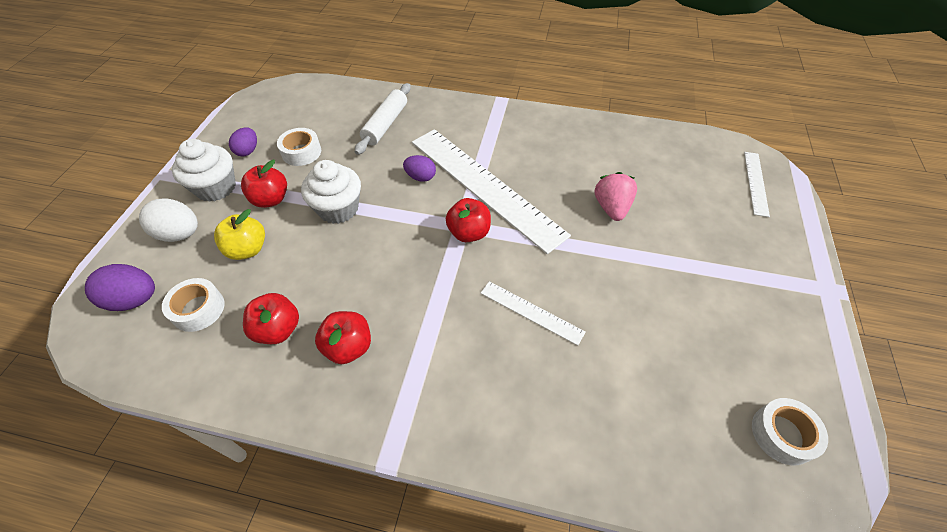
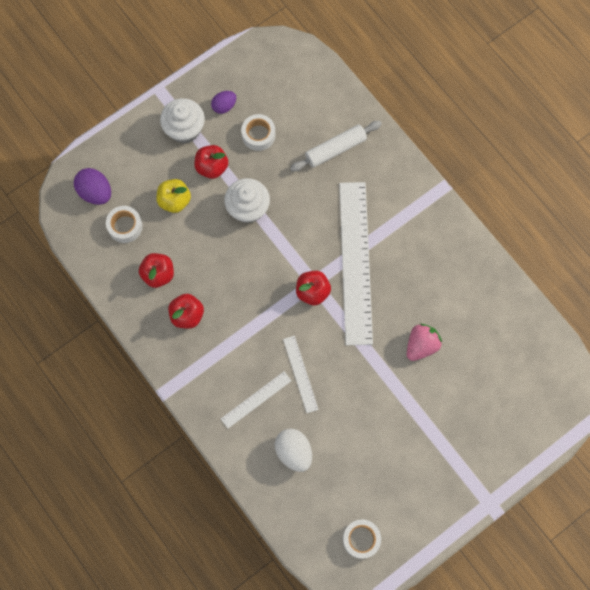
camera: 40 degrees right, 20 degrees up
white egg [139,198,198,242] -> white egg moved to [275,429,312,472]
purple egg [403,155,436,182] -> none
white ruler [744,152,770,217] -> white ruler moved to [221,371,291,428]

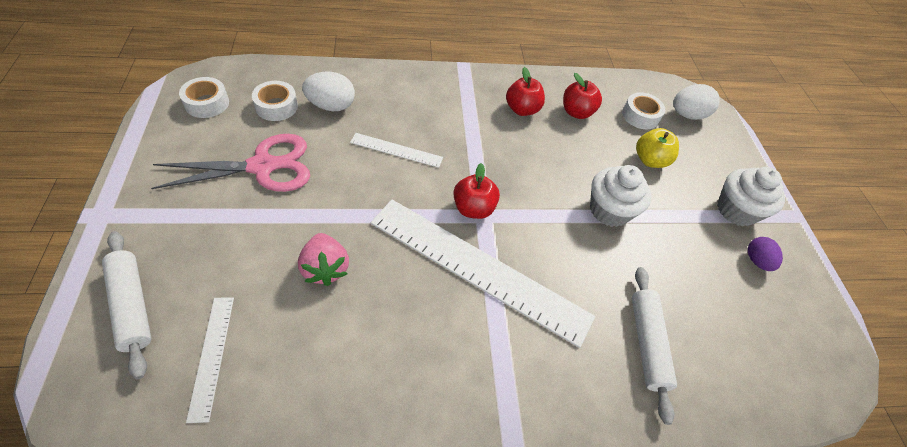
camera: 115 degrees right, 20 degrees down
purple egg [74,168,111,205] -> white egg [673,84,720,120]
red apple [194,145,228,179] -> none
white ruler [221,371,291,428] -> white ruler moved to [186,297,234,423]
white tape [241,114,275,151] -> white tape moved to [252,81,298,121]
none -> white rolling pin [102,231,151,379]
none -> pink scissors [151,134,310,192]

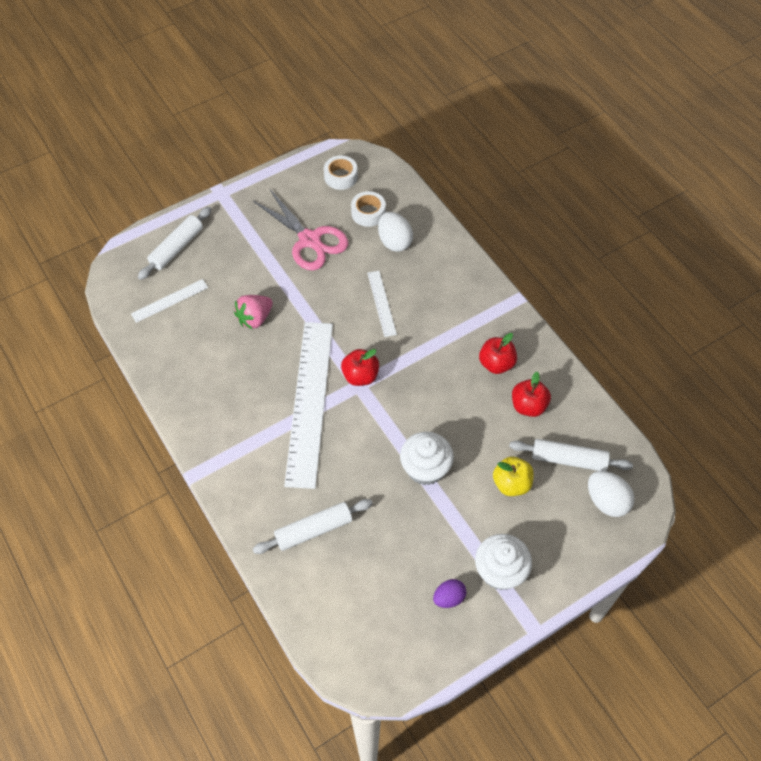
camera: 70 degrees right, 5 degrees up
white tape [622,92,665,129] -> white rolling pin [509,439,633,471]

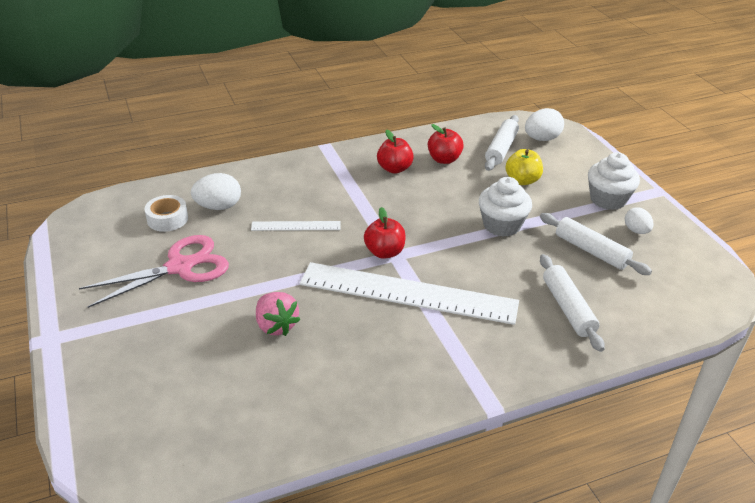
camera: 80 degrees left, 20 degrees down
white ruler [131,279,208,323] -> none
white rolling pin [138,207,211,280] -> white rolling pin moved to [540,213,652,275]
white tape [324,156,358,190] -> none
purple egg [433,579,466,608] -> white egg [625,207,654,234]

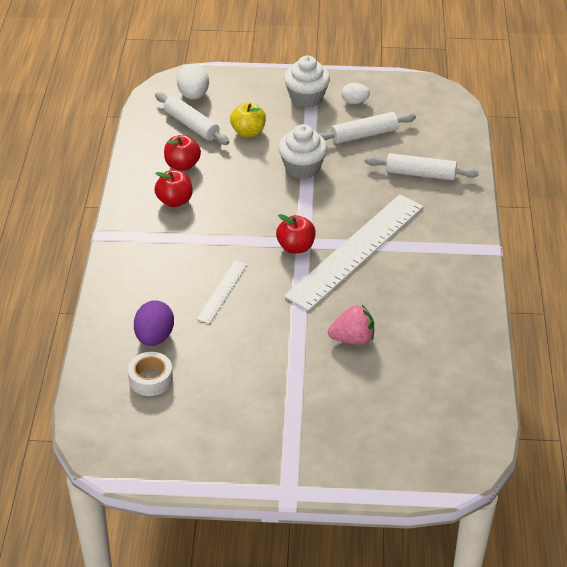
camera: 65 degrees left, 5 degrees up
pink scissors [79,235,229,308] -> none
white egg [191,173,241,210] -> purple egg [134,300,174,346]

